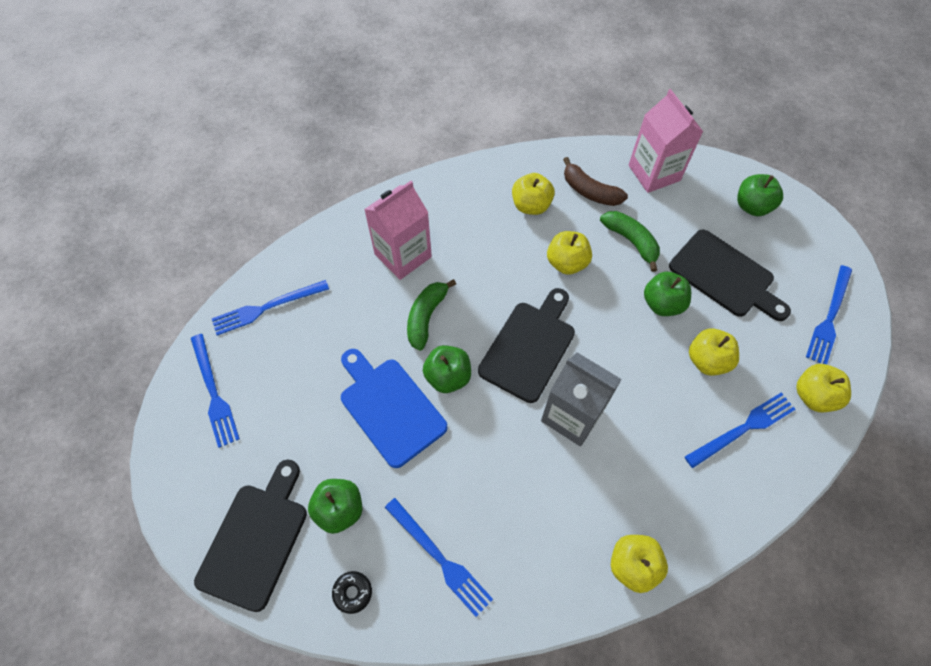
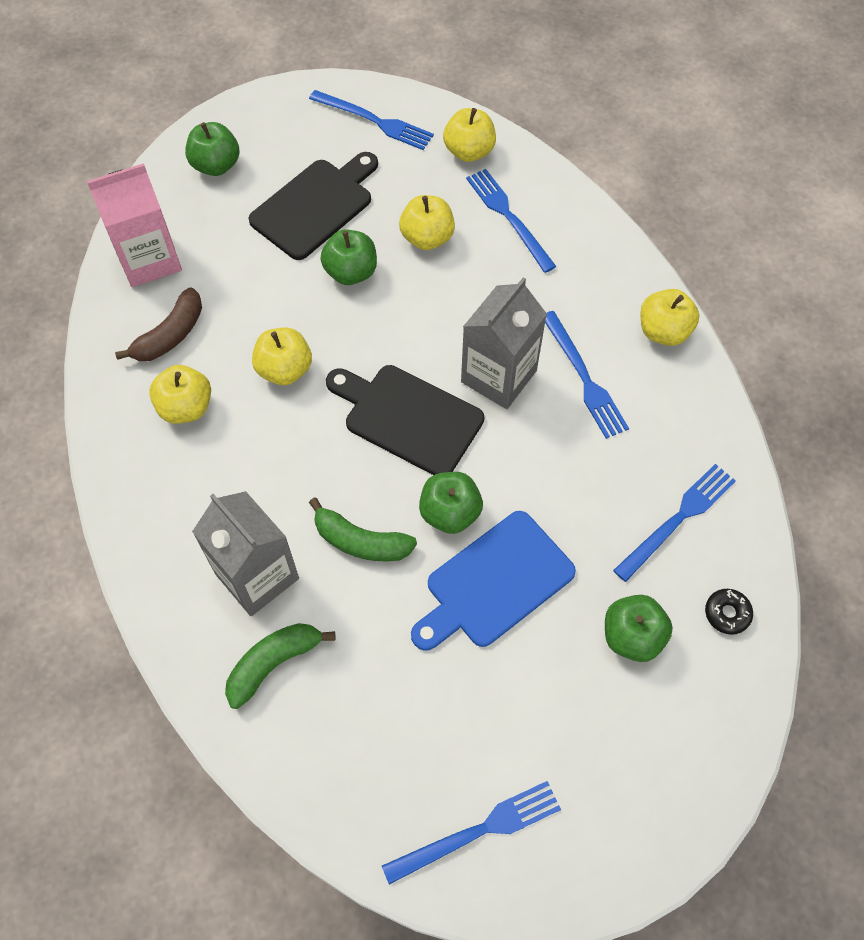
camera: 90 degrees left, 0 degrees up
black cutting board [194,460,307,612] -> none
blue fork [212,280,329,336] -> blue fork moved to [545,311,629,439]
pink carton [364,181,432,280] -> grey carton [192,491,299,616]
green banana [600,211,660,272] -> green banana moved to [225,623,335,709]

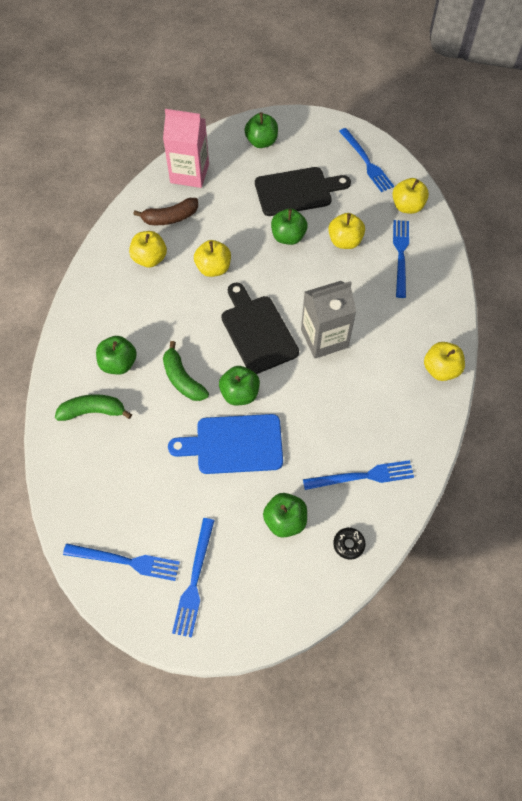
camera: 35 degrees right, 0 degrees up
grey carton [192,491,299,616] -> green apple [96,336,137,375]
blue fork [545,311,629,439] -> blue fork moved to [172,518,215,638]

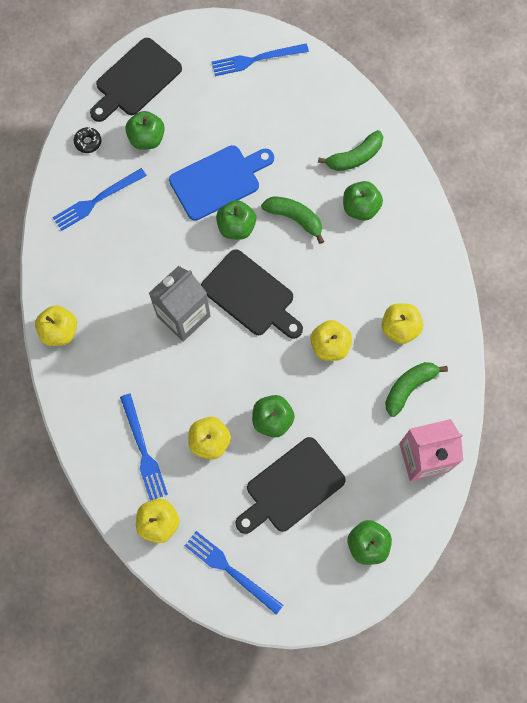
camera: 155 degrees right, 10 degrees up
brown banana [133,198,198,225] -> green banana [385,362,448,417]
blue fork [172,518,215,638] -> none
none -> black cutting board [90,38,182,122]

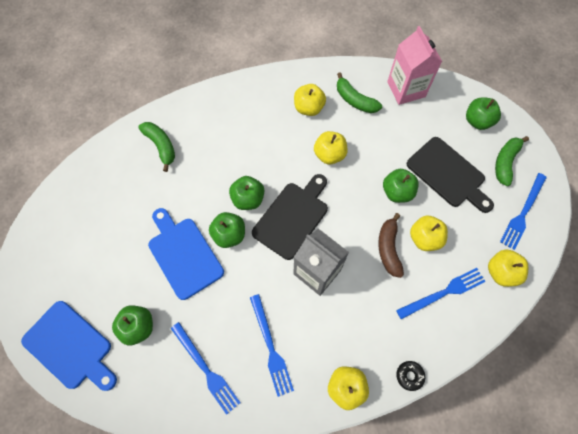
camera: 95 degrees left, 5 degrees down
black donut [74,127,102,153] -> black donut moved to [396,361,425,391]
black cutting board [90,38,182,122] -> blue cutting board [21,301,117,391]
blue fork [211,44,309,76] -> blue fork moved to [250,294,294,397]
green banana [261,196,324,244] -> green banana moved to [495,136,529,186]
green apple [343,181,383,221] -> green apple moved to [229,176,264,210]
none -> brown banana [378,213,404,278]

